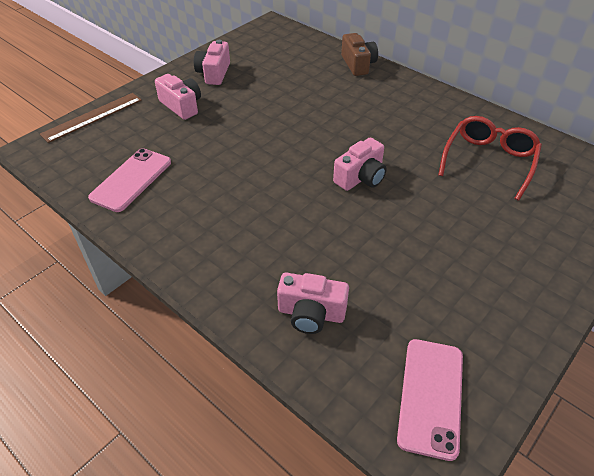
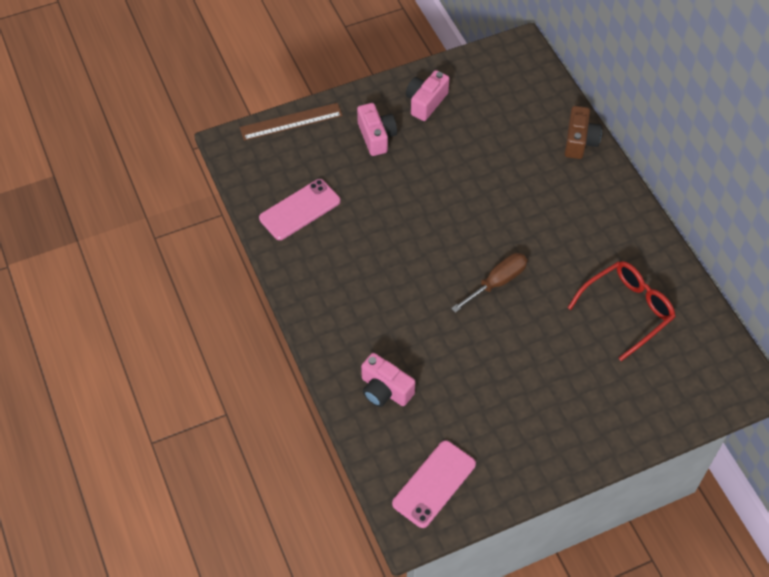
camera: 25 degrees right, 10 degrees up
pink camera [333,137,387,191] -> brown screwdriver [451,253,527,313]

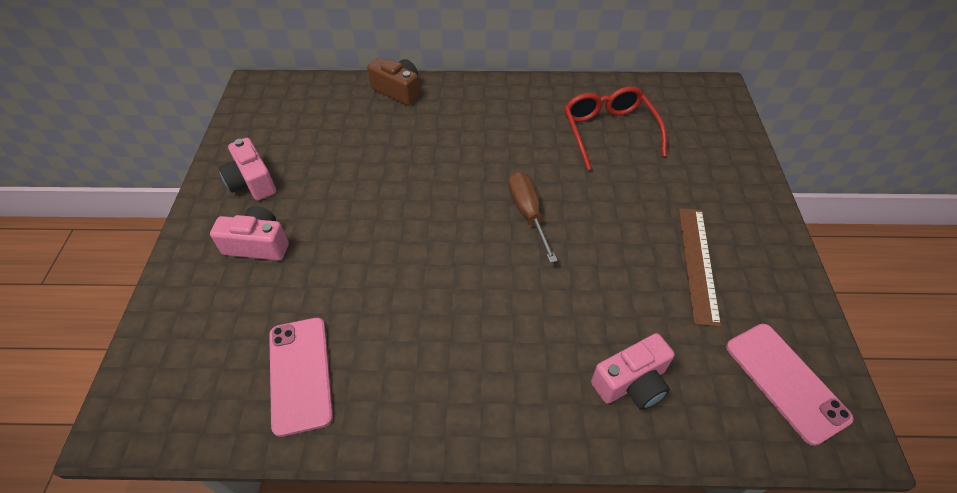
camera: 65 degrees left, 5 degrees down
brown ruler [240,103,343,141] -> brown ruler moved to [679,208,721,327]

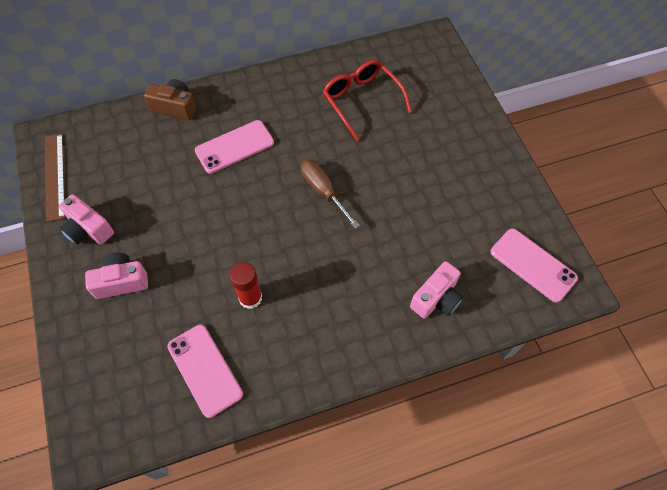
camera: 20 degrees left, 10 degrees up
brown ruler [679,208,721,327] -> brown ruler moved to [45,134,65,222]
none -> pink phone [195,120,274,174]
none -> red glue stick [229,262,262,309]

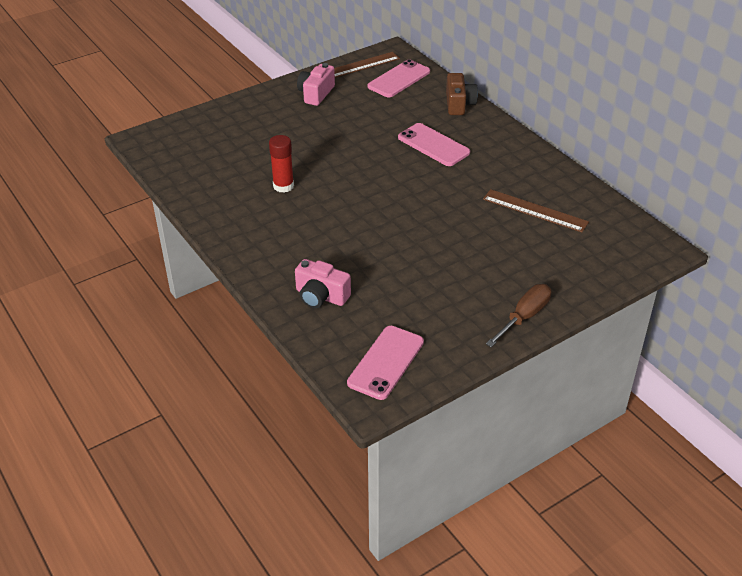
camera: 75 degrees right, 20 degrees down
pink camera [85,253,148,299] -> none
pink phone [167,325,243,418] -> pink phone moved to [367,59,430,97]
brown screwdriver [301,160,360,228] -> brown screwdriver moved to [486,284,551,347]
red glasses [323,60,412,141] -> brown ruler [483,189,589,232]

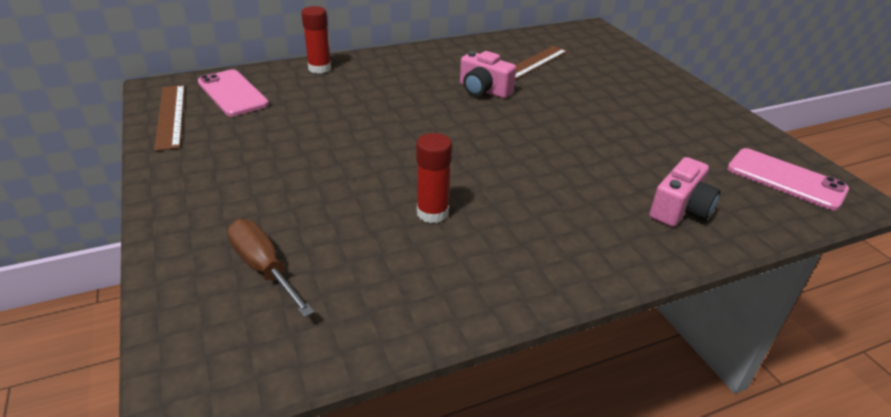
camera: 80 degrees left, 5 degrees down
pink camera [297,63,335,106] -> pink camera moved to [460,51,516,98]
pink phone [398,123,470,166] -> none
brown camera [446,73,478,115] -> red glue stick [301,6,331,74]
brown screwdriver [486,284,551,347] -> brown screwdriver moved to [227,219,314,317]

